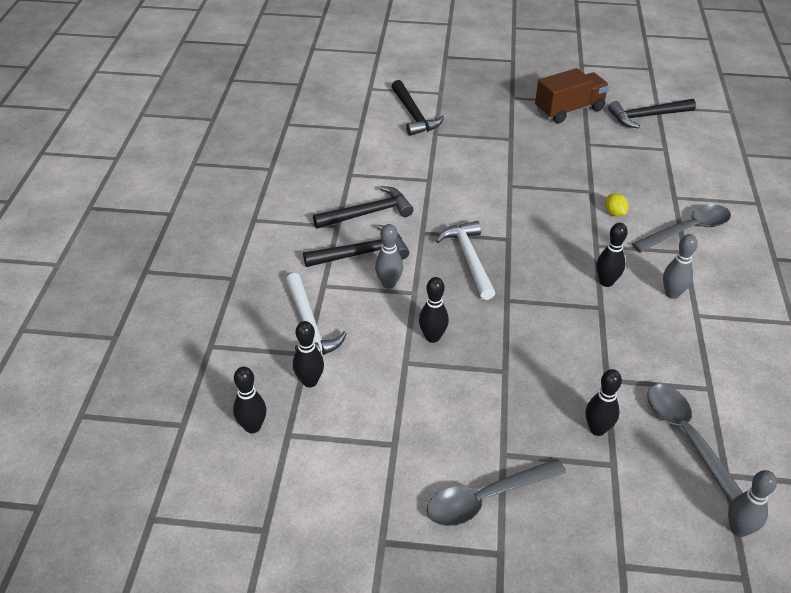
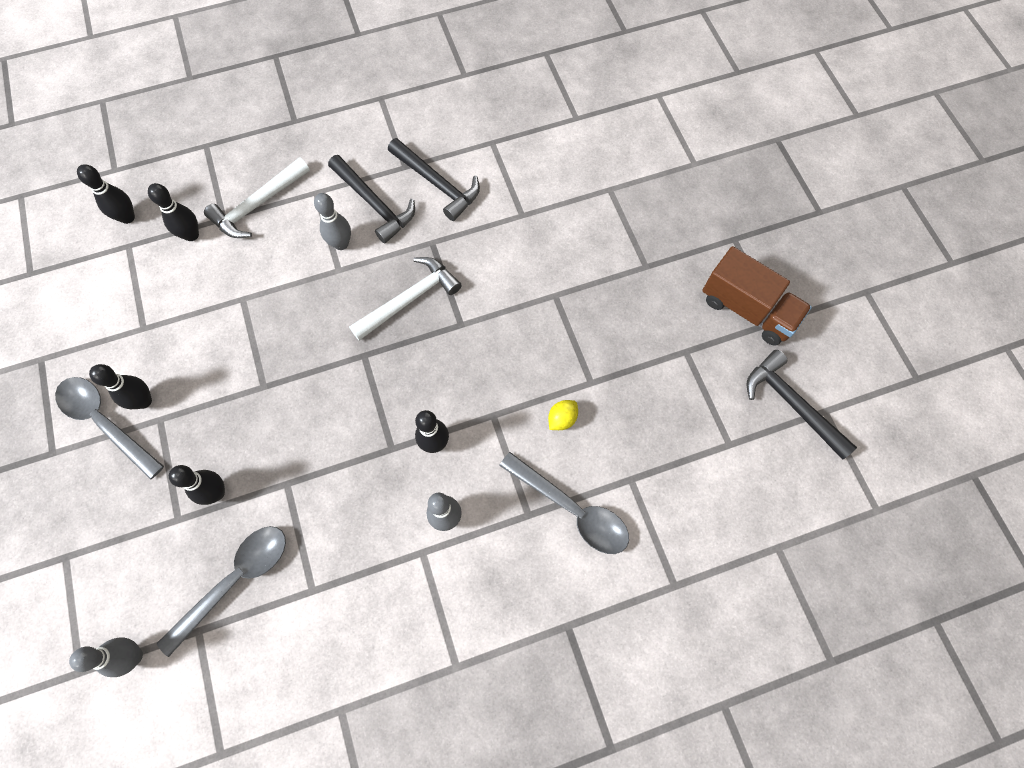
camera: 65 degrees right, 25 degrees up
black hammer [391,80,444,136] -> none
black bowling pin [419,277,449,343] -> black bowling pin moved to [89,364,152,409]

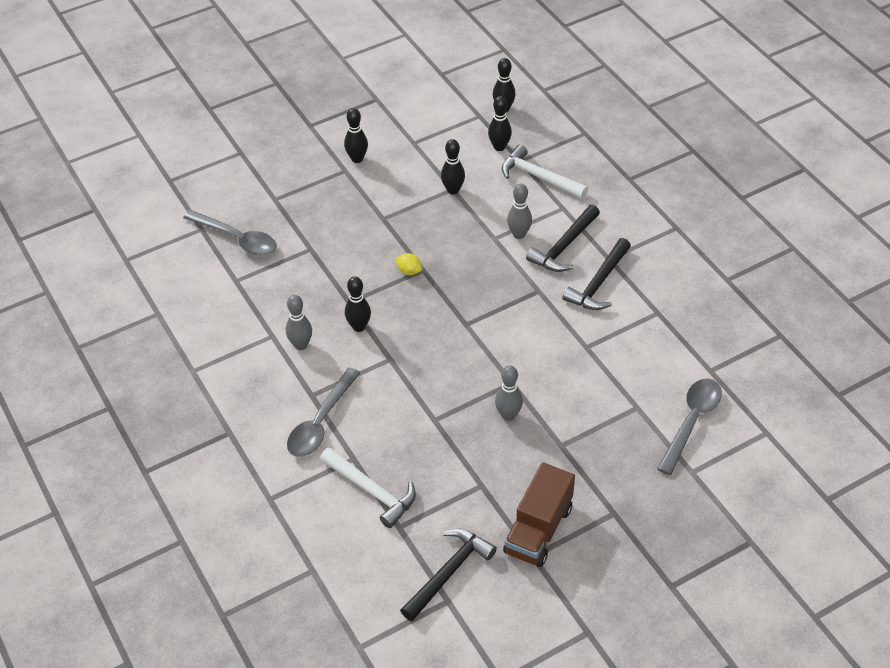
camera: 80 degrees right, 20 degrees down
grey spoon [55,377,164,480] -> grey spoon moved to [657,379,722,475]
grey bowling pin [69,637,143,677] -> grey bowling pin moved to [495,365,523,421]
black bowling pin [169,465,225,505] -> black bowling pin moved to [441,139,465,195]
white hammer [349,257,462,341] -> white hammer moved to [320,447,416,528]
yellow lemon [548,400,578,430] -> yellow lemon moved to [395,253,422,275]

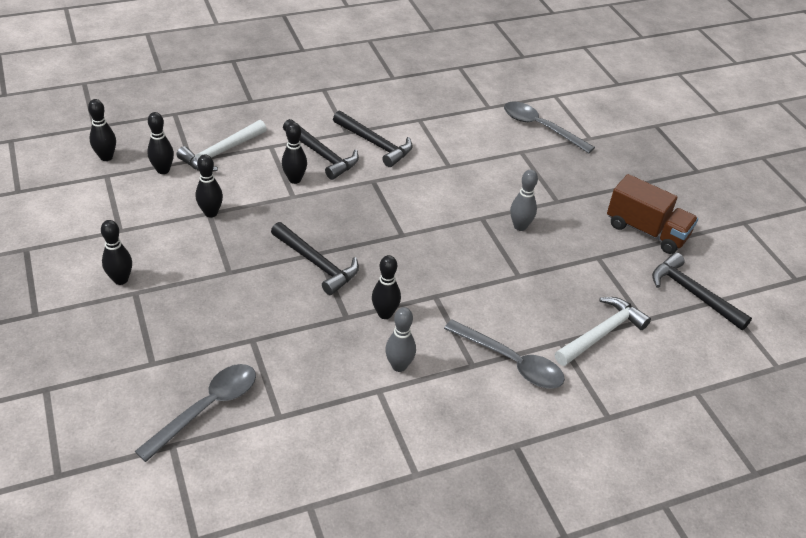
camera: 85 degrees left, 5 degrees down
yellow lemon [395,253,422,275] -> black hammer [271,222,359,295]
grey bowling pin [507,184,532,239] -> black bowling pin [282,122,307,184]

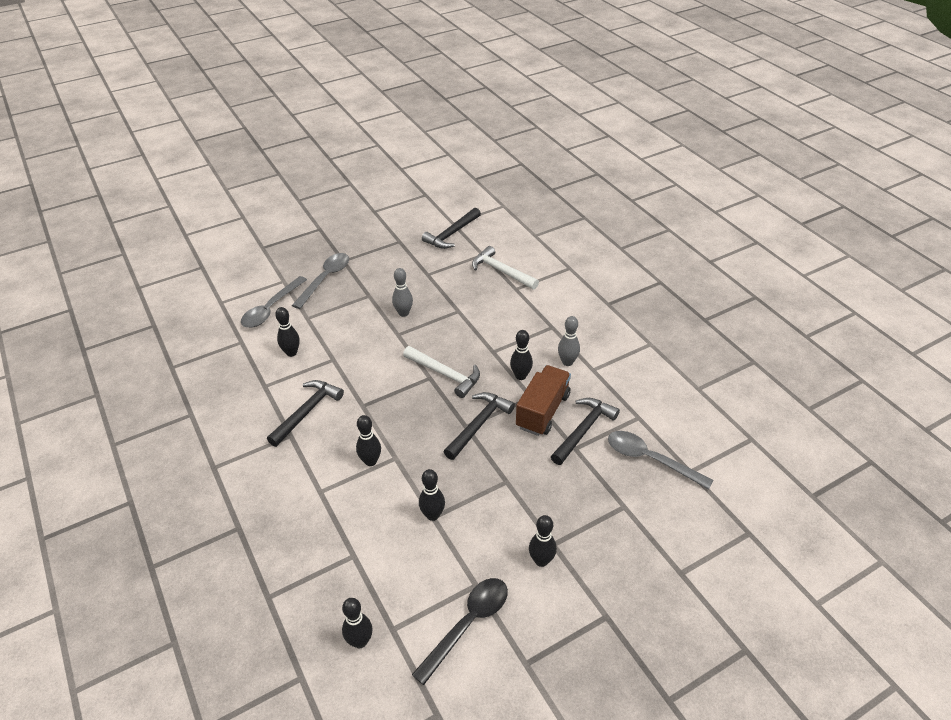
camera: 95 degrees left, 0 degrees up
black bowling pin [147,112,174,174] -> black bowling pin moved to [275,307,300,357]
white hammer [177,120,267,171] -> white hammer moved to [403,346,480,398]
black hammer [283,119,359,180] -> black hammer moved to [551,398,620,465]
grey spoon [444,319,565,389] -> grey spoon moved to [292,253,349,309]
brown truck [607,174,698,254] -> brown truck moved to [516,365,571,436]
none -> black spoon [412,578,508,685]

